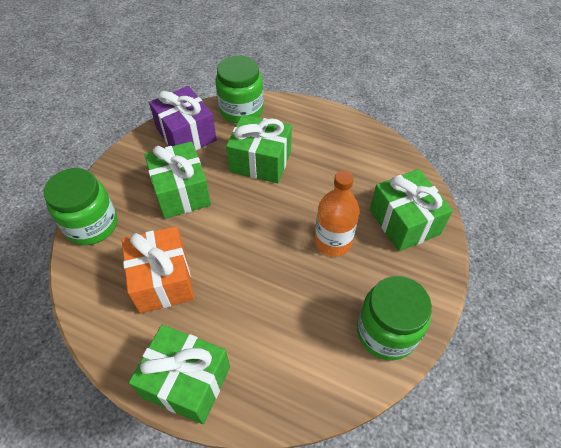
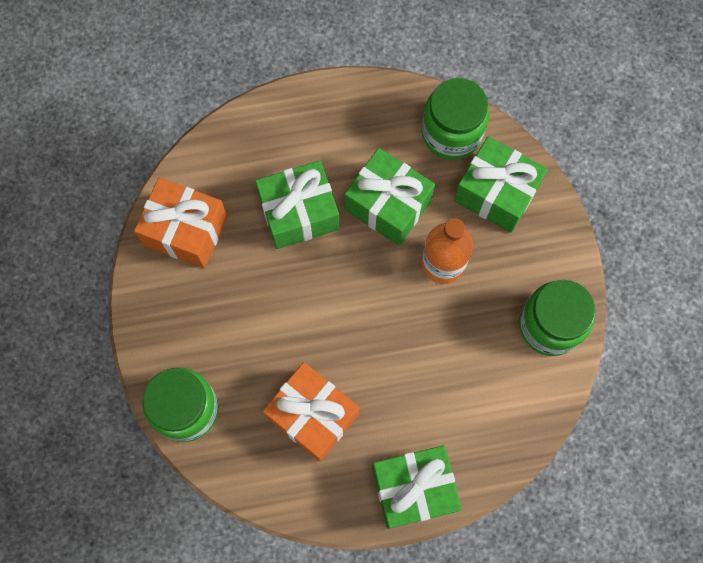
camera: 35 degrees left, 20 degrees up
green gift [144,141,211,219] -> green gift moved to [345,148,435,246]
purple gift [149,86,217,151] -> orange gift [134,178,228,268]
green jar [216,56,264,123] -> green jar moved to [422,78,489,160]

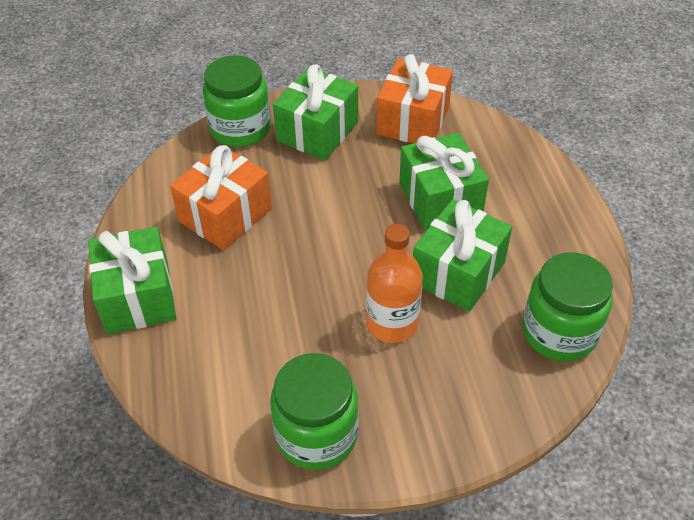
camera: 90 degrees right, 25 degrees down
green gift [454,136,548,233] -> green gift moved to [273,64,358,160]

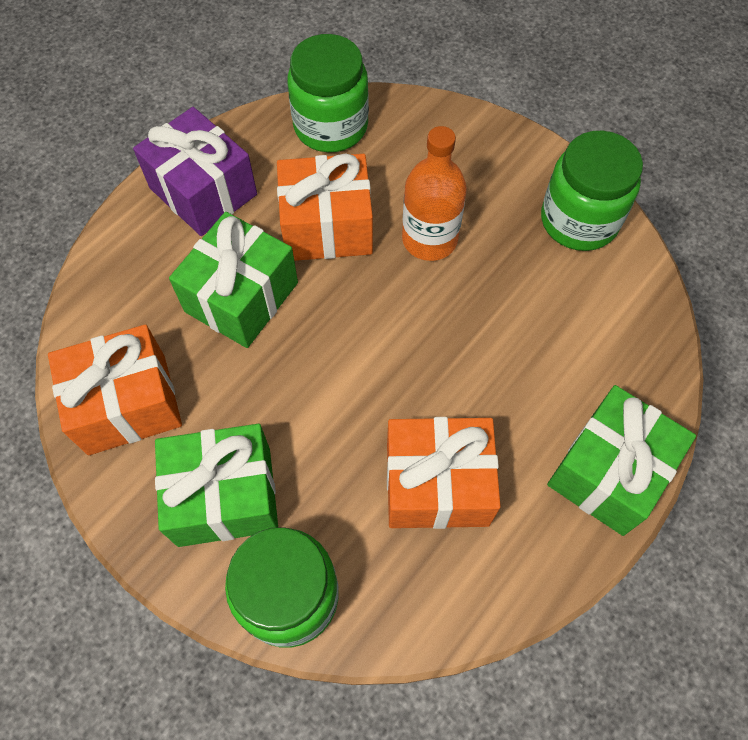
camera: 130 degrees left, 15 degrees up
green gift [413,199,512,312] -> orange gift [277,153,373,261]
none -> purple gift [133,107,257,236]

